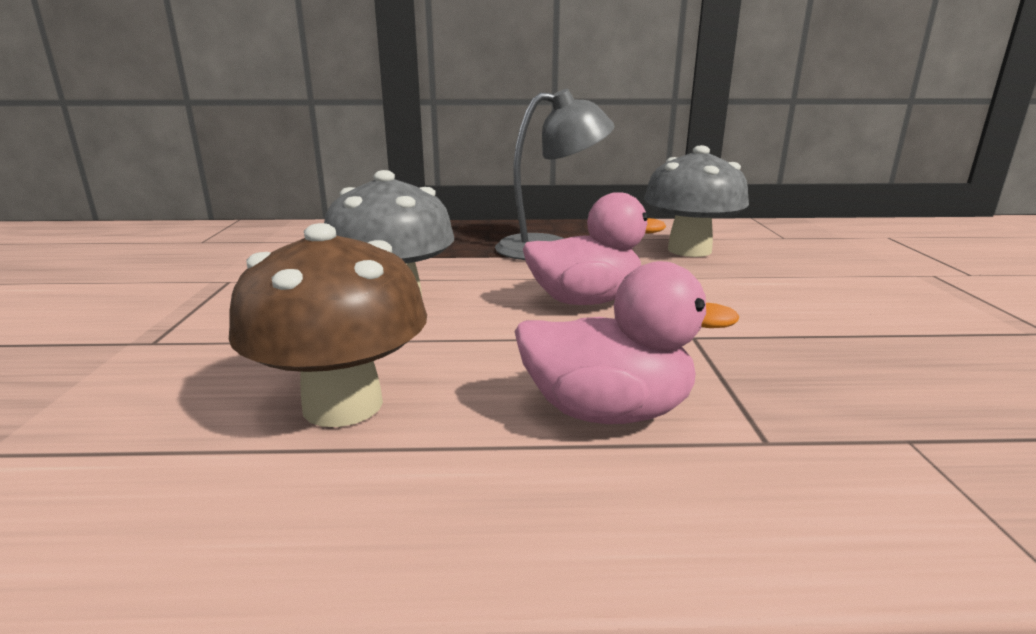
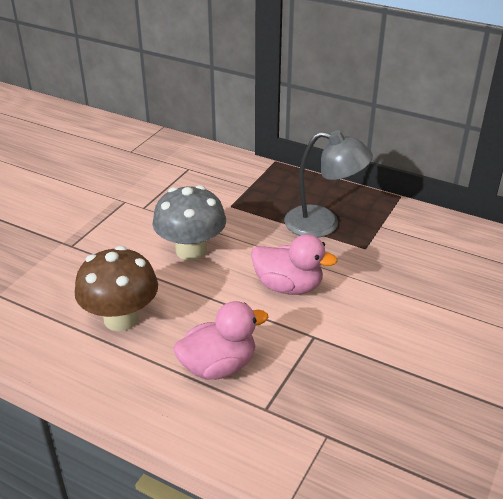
camera: 30 degrees right, 15 degrees up
pink duck [514,261,739,424] -> pink duck turned 60 degrees counterclockwise [174,301,268,380]
grey mushroom [644,145,749,257] -> none

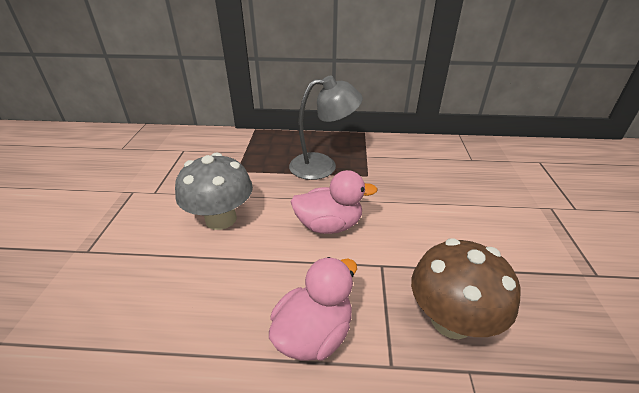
camera: 25 degrees left, 0 degrees up
brown mushroom [75,246,158,331] -> brown mushroom moved to [411,238,521,339]

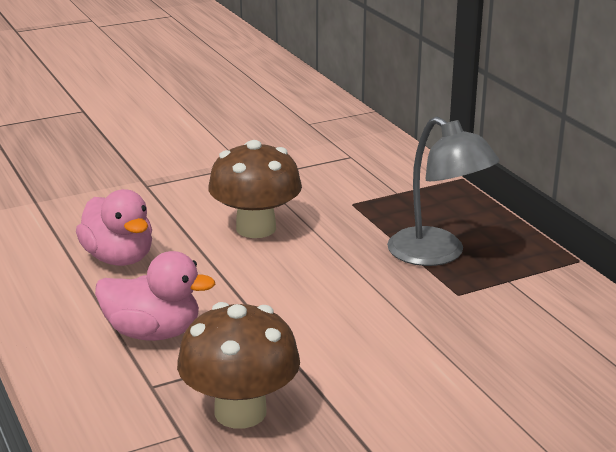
camera: 60 degrees right, 10 degrees down
grey mushroom [175,152,253,230] -> brown mushroom [208,140,302,238]
pink duck [290,170,378,234] -> pink duck moved to [76,189,152,266]

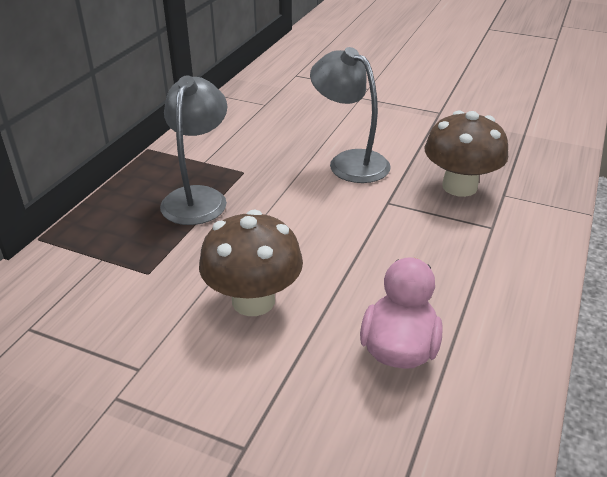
camera: 130 degrees left, 10 degrees up
pink duck [95,251,215,341] -> none
none -> grey lamp [310,47,391,183]

